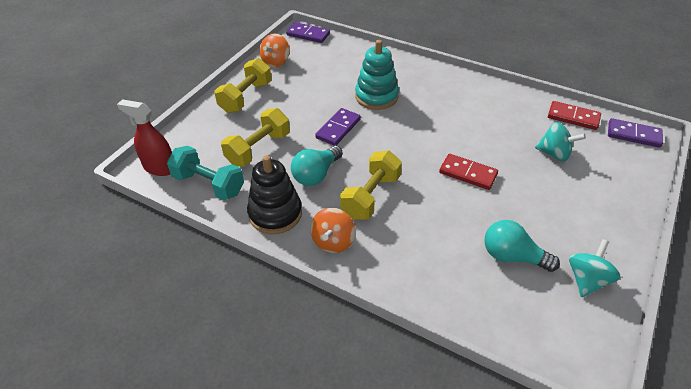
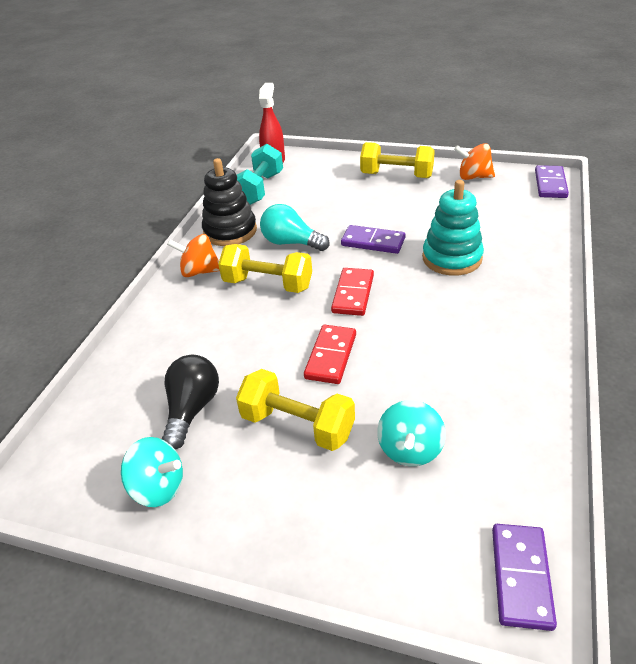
camera: 80 degrees right, 5 degrees down
yellow dumbbell [221,108,290,166] -> yellow dumbbell moved to [236,369,355,451]
turquoise light bulb [484,220,560,272] -> black light bulb [162,355,219,449]
red domino [548,101,601,130] -> red domino moved to [331,268,374,316]

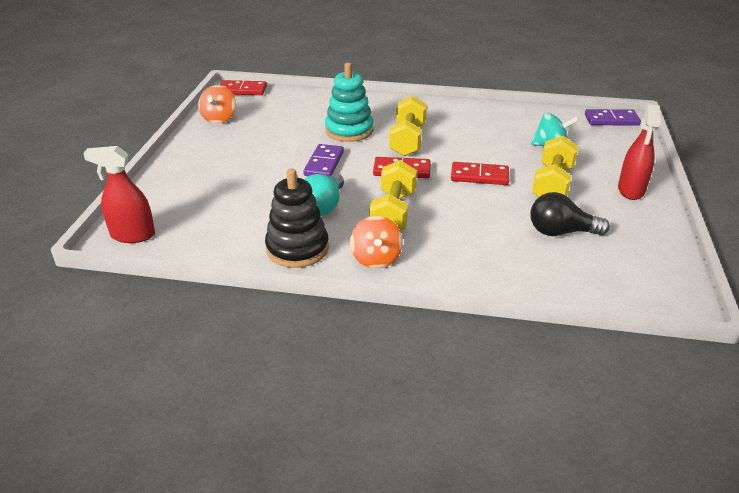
camera: 100 degrees left, 5 degrees down
turquoise spinning top [121,437,183,507] -> none
turquoise dumbbell [237,144,283,205] -> none
yellow dumbbell [360,142,435,178] -> yellow dumbbell moved to [389,96,427,156]
purple domino [535,165,569,198] -> red domino [220,80,267,95]
none -> red spray bottle [618,105,661,200]

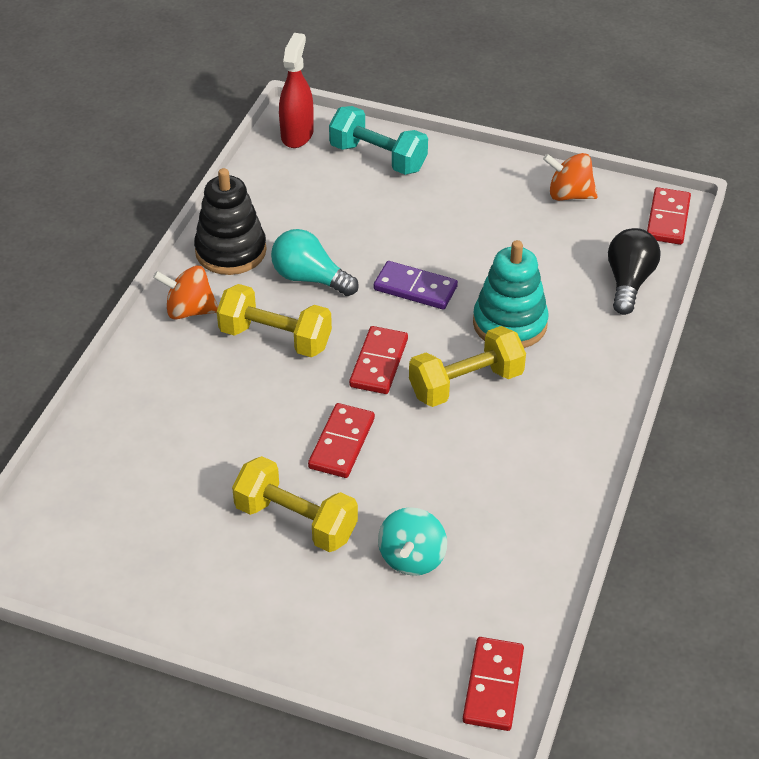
camera: 100 degrees right, 10 degrees up
yellow dumbbell [389,96,427,156] -> yellow dumbbell turned 45 degrees counterclockwise [409,326,526,407]
black light bulb [531,192,610,236] -> black light bulb moved to [608,228,661,315]
purple domino [585,109,641,126] -> red domino [463,637,524,731]
red spray bottle [618,105,661,200] -> none
none -> turquoise dumbbell [329,106,428,175]

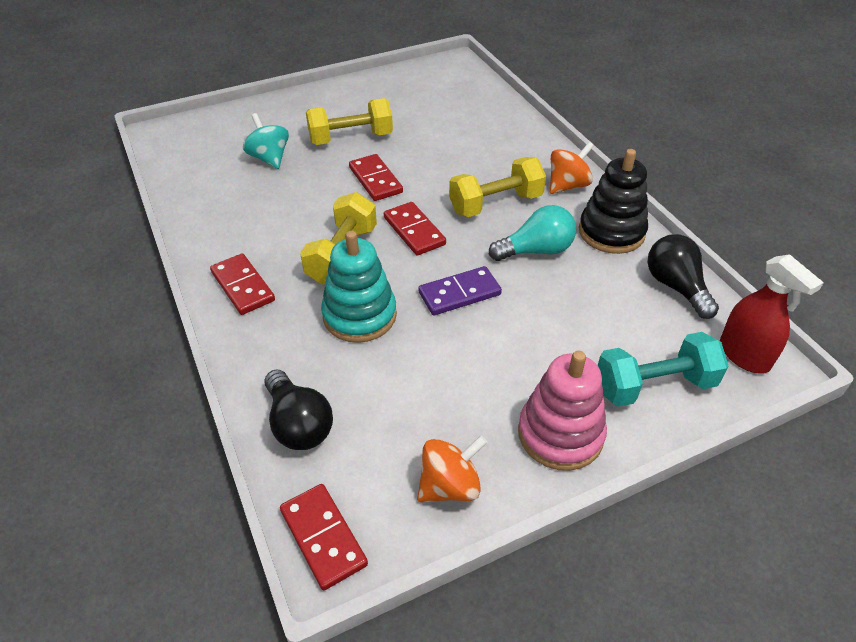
camera: 135 degrees right, 0 degrees up
red domino [463,637,524,731] -> red domino moved to [210,253,275,315]
none -> pink stacking toy [518,351,607,471]
none -> black light bulb [647,234,719,319]

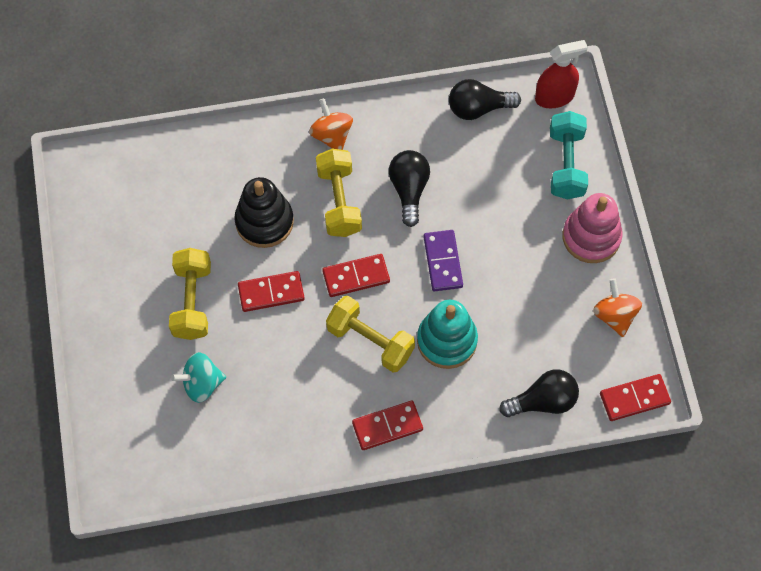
camera: 75 degrees left, 20 degrees up
turquoise light bulb [489,205,576,261] -> black light bulb [389,150,430,227]
black stacking toy [579,149,648,254] -> black stacking toy moved to [234,177,294,248]

